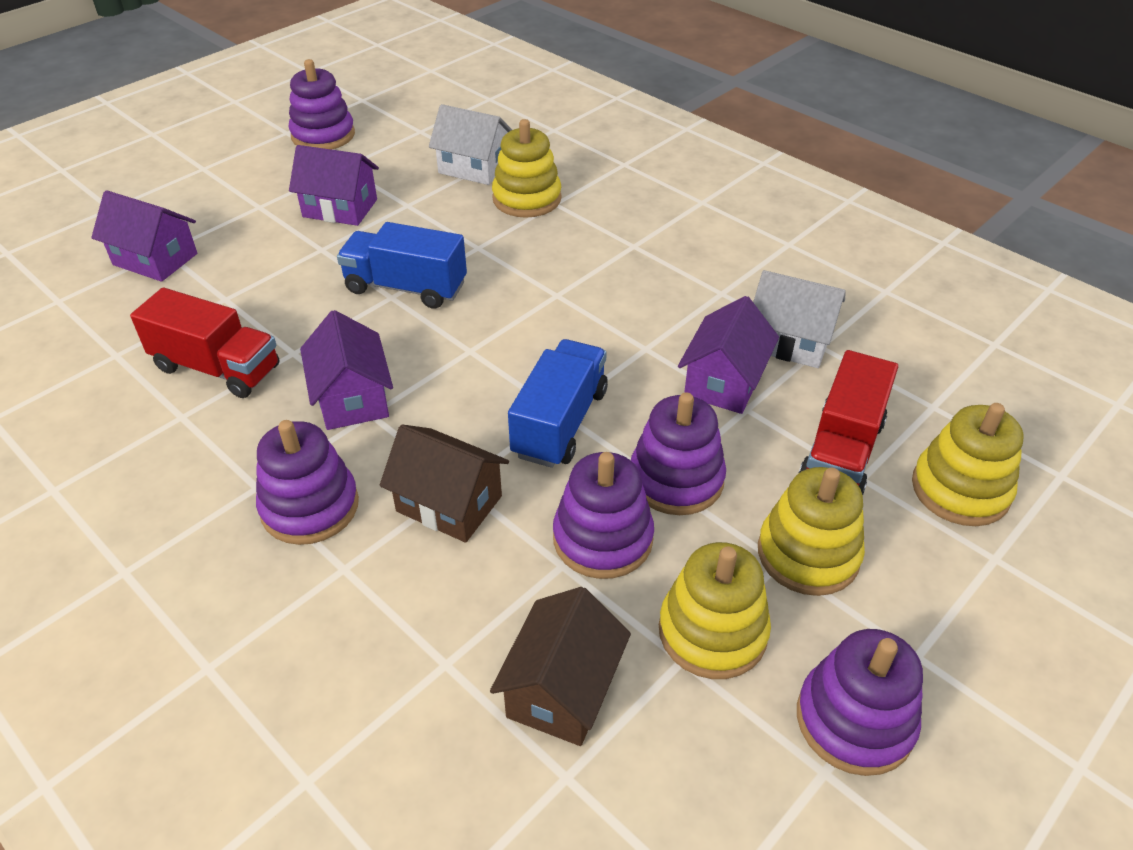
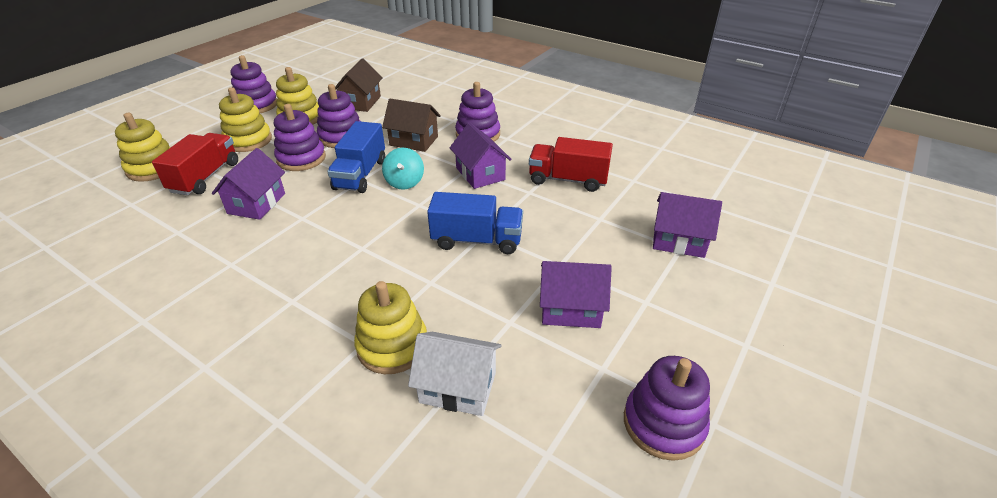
camera: 170 degrees right, 5 degrees down
white house [753,270,846,368] -> none
none -> turquoise spinning top [382,148,424,190]

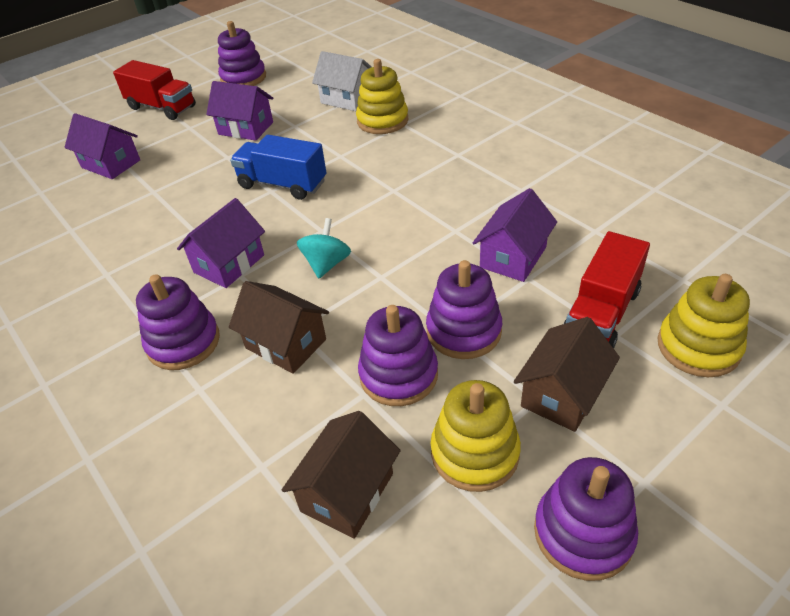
camera: 160 degrees left, 5 degrees up
yellow stacking toy [219,87,272,152] -> brown house [514,317,620,432]
blue truck [327,121,385,193] -> none
purple house [450,123,511,189] -> purple house turned 45 degrees clockwise [177,198,265,288]
red truck [529,137,613,192] -> red truck moved to [113,60,196,120]

